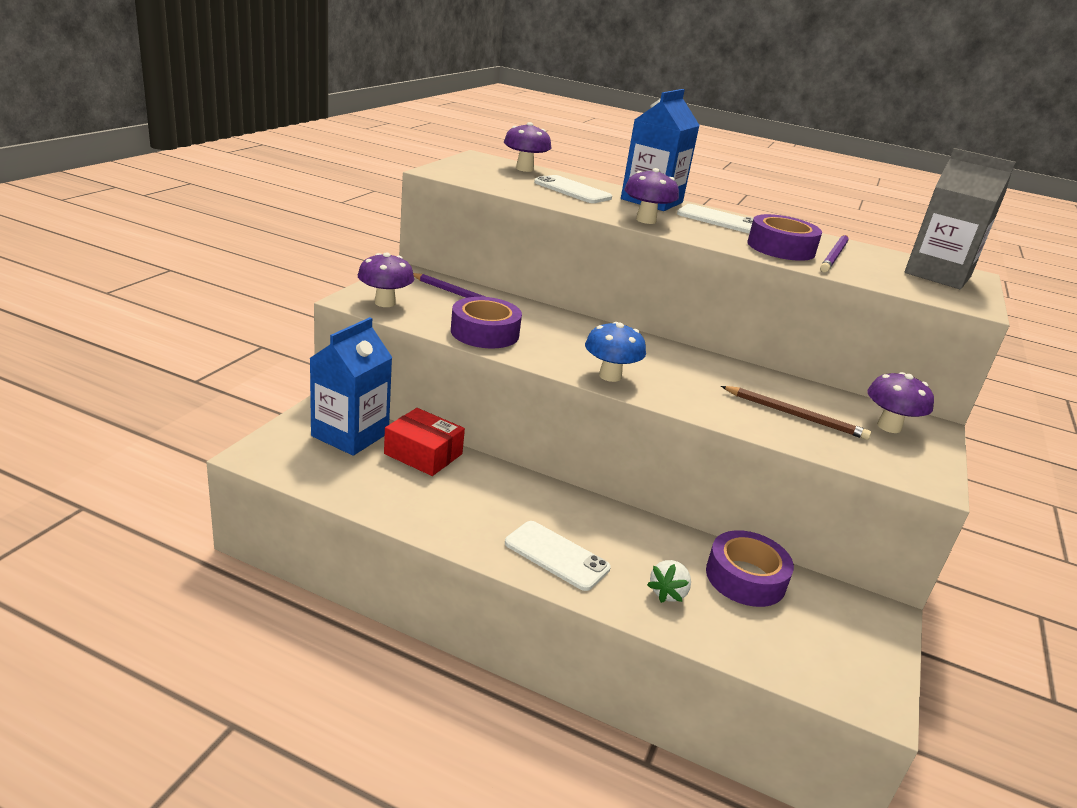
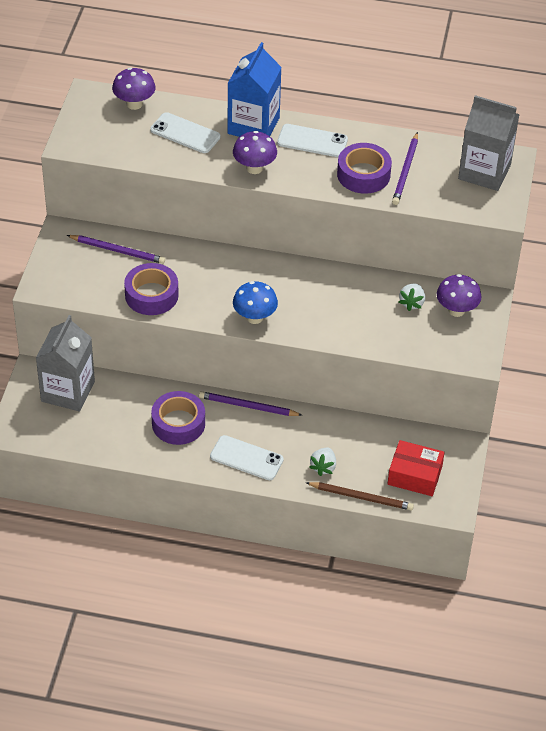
camera: 10 degrees left, 20 degrees up
blue carton [310,317,393,456] -> grey carton [36,315,95,411]
purple mushroom [358,252,414,307] -> none
red box [384,408,465,476] -> red box moved to [388,440,445,496]
purple tape [706,530,794,607] -> purple tape moved to [151,391,205,445]
brown pencil [721,386,871,440] -> brown pencil moved to [306,482,414,510]
none -> purple pencil [199,391,302,416]
none -> white strawberry [399,284,425,311]

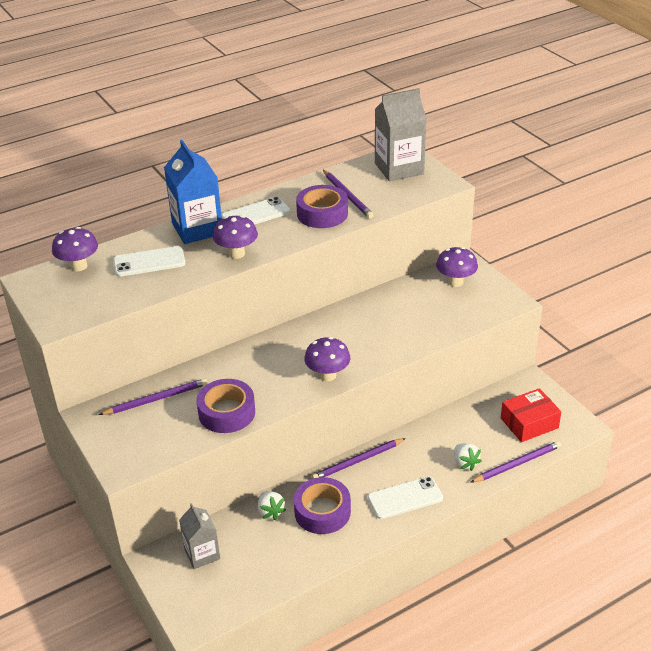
camera: 40 degrees left, 10 degrees down
grey carton [36,315,95,411] -> grey carton [179,503,220,569], size x0.61
blue mushroom [233,281,278,324] -> purple mushroom [304,337,350,381]
brown pencil [306,482,414,510] -> purple pencil [470,441,561,483]
white strawberry [399,284,425,311] -> white strawberry moved to [258,491,286,520]

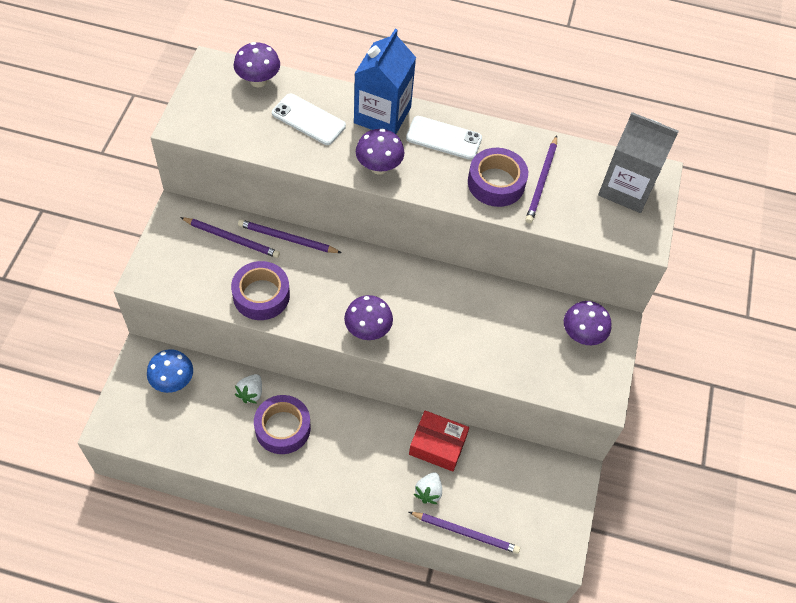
camera: 40 degrees right, 20 degrees up
grey carton [179,503,220,569] -> blue mushroom [147,349,193,393]
purple pencil [312,438,406,479] -> purple pencil moved to [238,220,342,253]
white phone [368,476,443,519] -> none
red box [501,388,561,442] -> red box moved to [409,410,469,472]

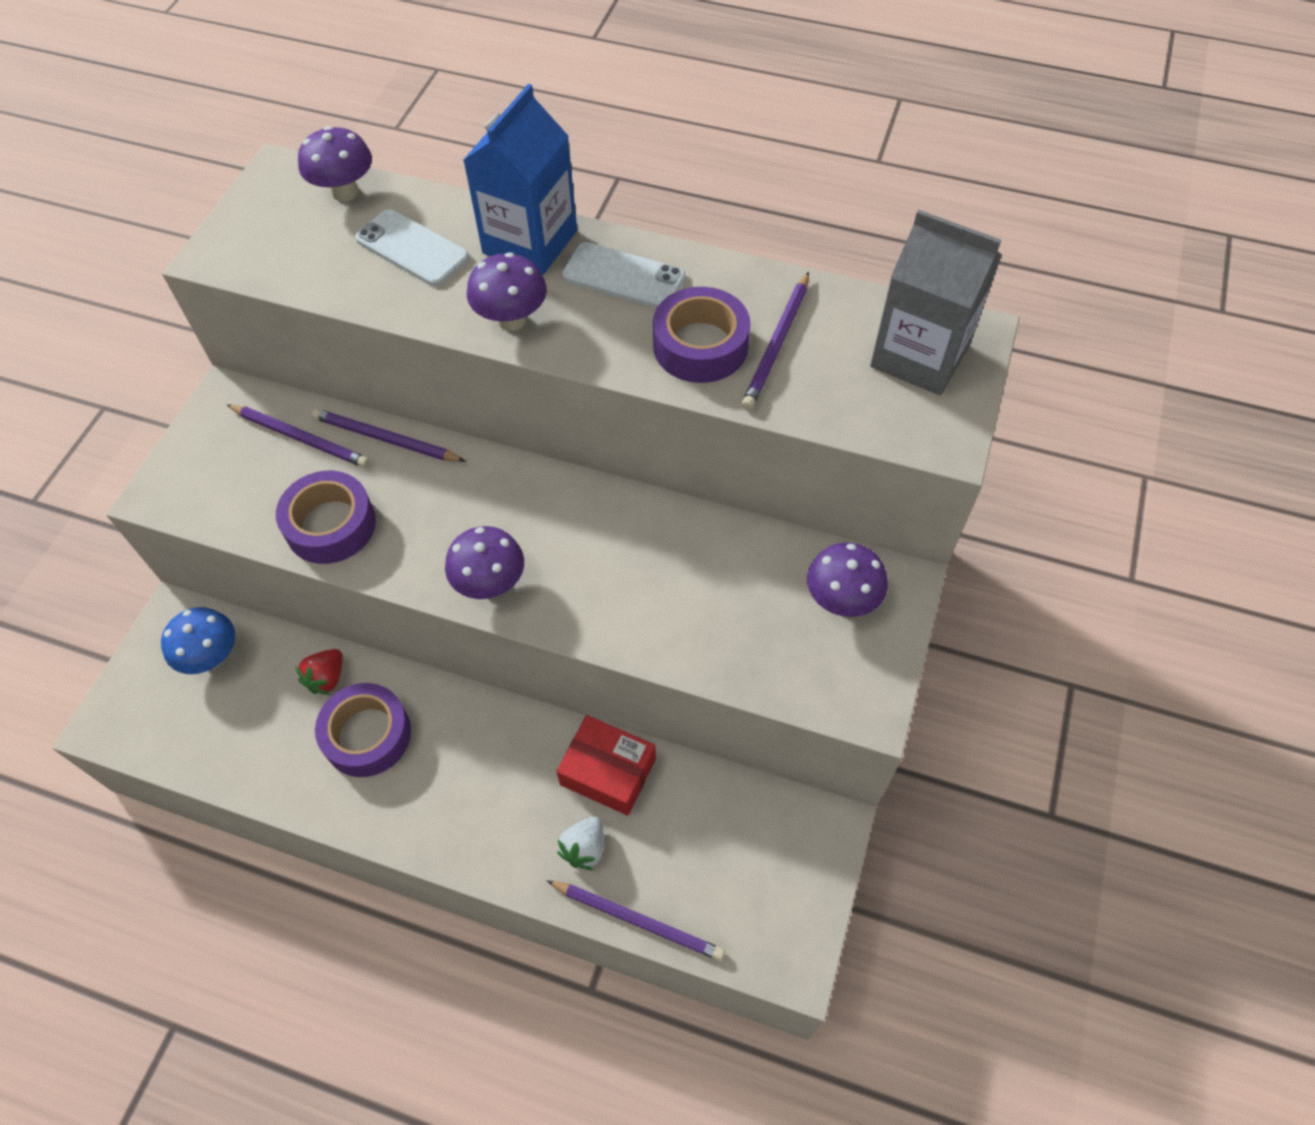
camera: 10 degrees right, 0 degrees up
white strawberry [235,374,262,403] -> red strawberry [295,649,343,695]

